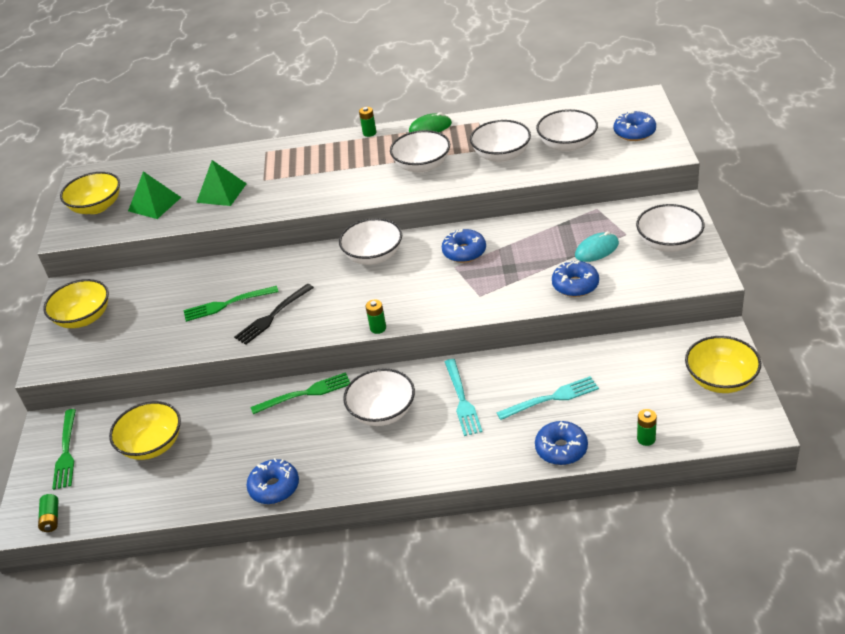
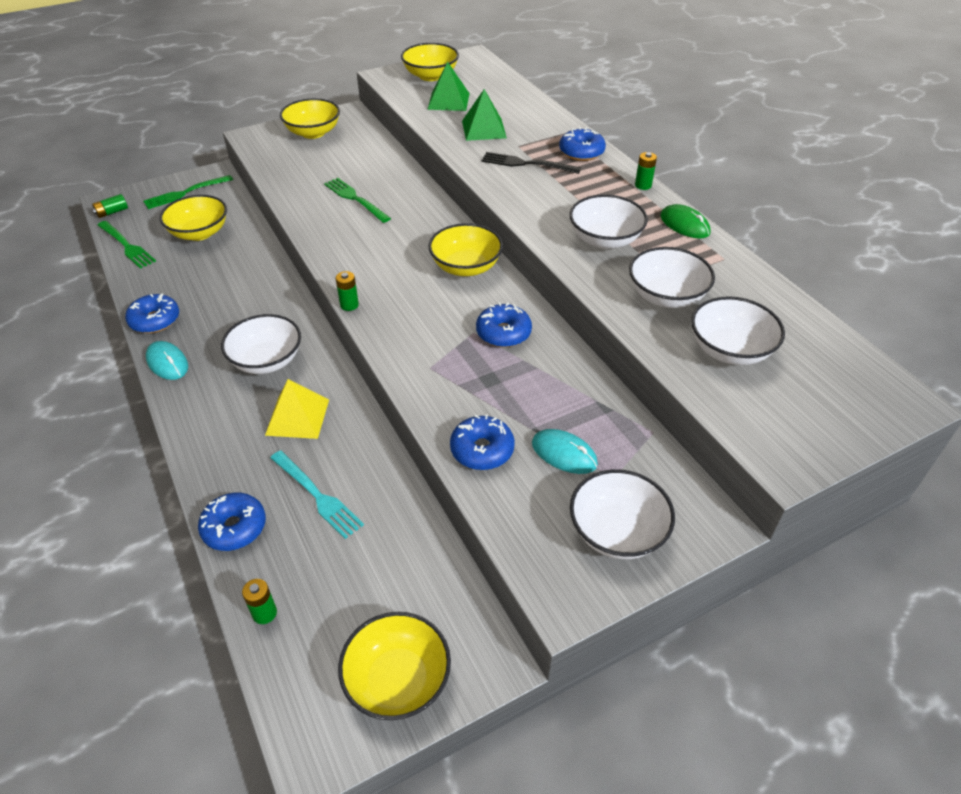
camera: 60 degrees right, 5 degrees up
black fork [234,284,314,345] -> black fork moved to [482,152,581,174]
green fork [251,372,350,414] -> green fork moved to [98,221,156,269]
white bowl [339,218,402,265] -> yellow bowl [428,223,503,276]
turquoise fork [445,359,482,436] -> yellow pyramid [265,379,329,439]
blue donut [614,111,656,141] -> blue donut moved to [559,127,606,161]
none -> turquoise mouse [146,341,188,380]

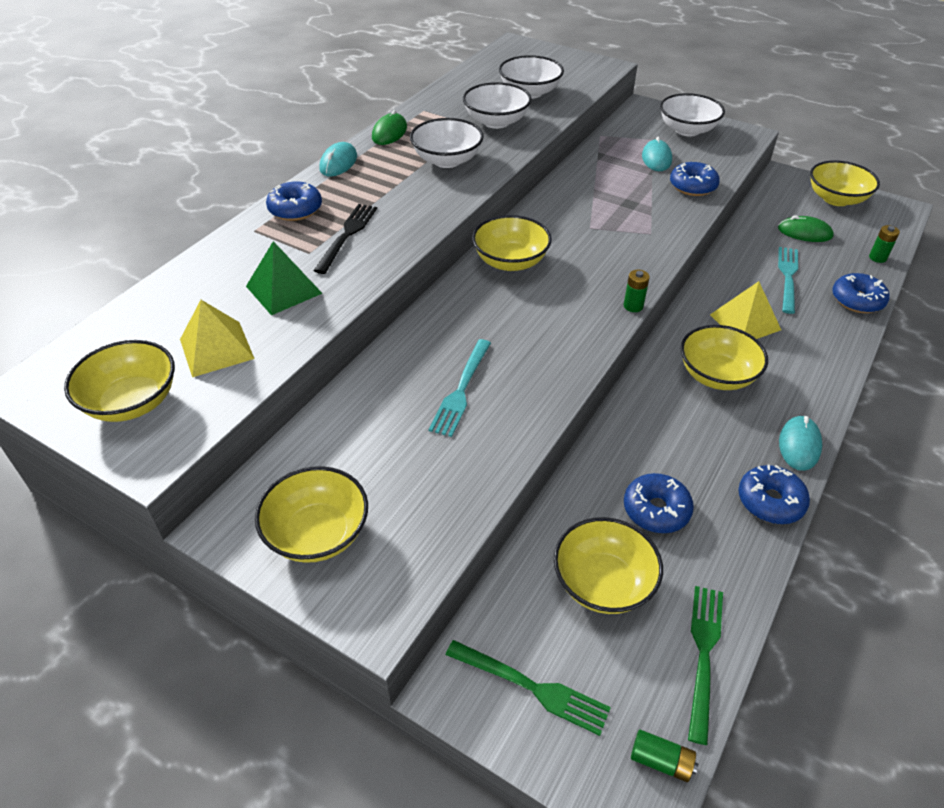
camera: 120 degrees left, 0 degrees up
white bowl [221,314,301,374] -> yellow bowl [681,325,768,390]
green fork [324,178,391,223] -> turquoise fork [428,339,491,437]
green pyramid [427,62,470,111] -> yellow pyramid [180,300,255,377]
blue donut [476,303,532,347] -> blue donut moved to [624,473,694,533]
black fork [482,152,581,174] -> black fork turned 150 degrees counterclockwise [313,204,377,274]
green battery [635,152,657,190] -> turquoise mouse [319,142,357,177]
none -> green mouse [778,215,834,242]

